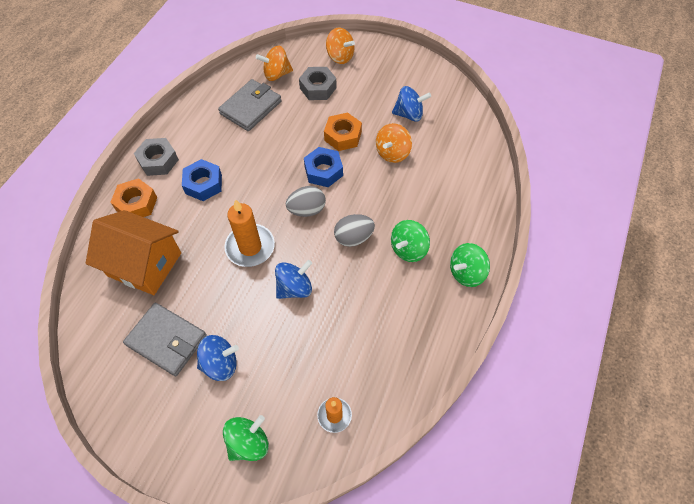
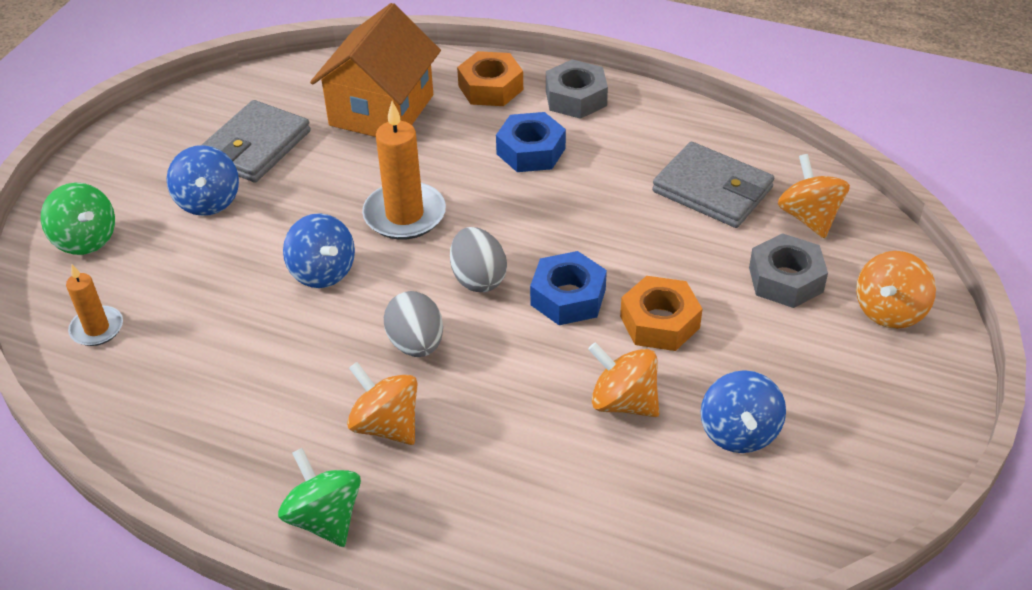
camera: 90 degrees right, 15 degrees down
green spinning top [391,220,430,262] -> orange spinning top [347,362,417,445]

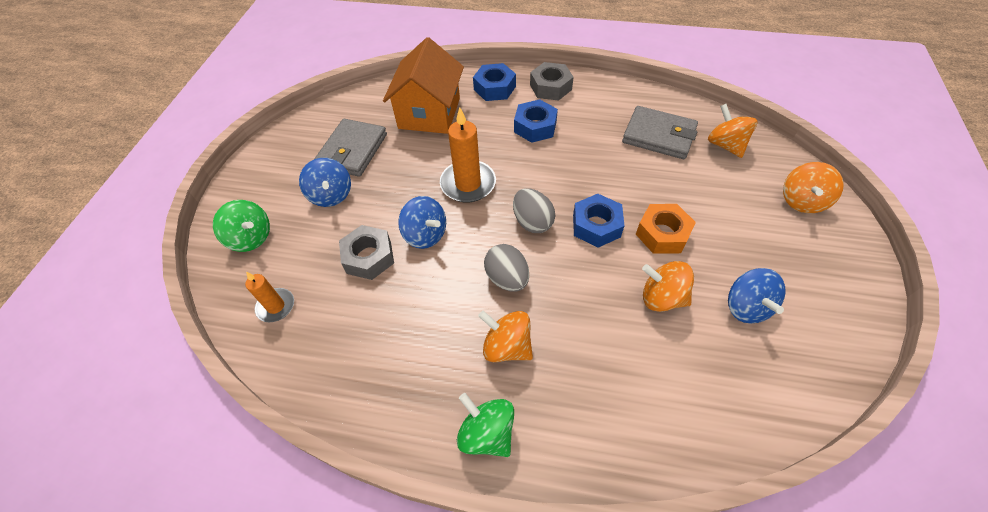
camera: 10 degrees left, 10 degrees up
orange nut [457,51,523,106] -> blue nut [473,63,516,101]
grey nut [749,233,828,308] -> grey nut moved to [339,225,394,280]

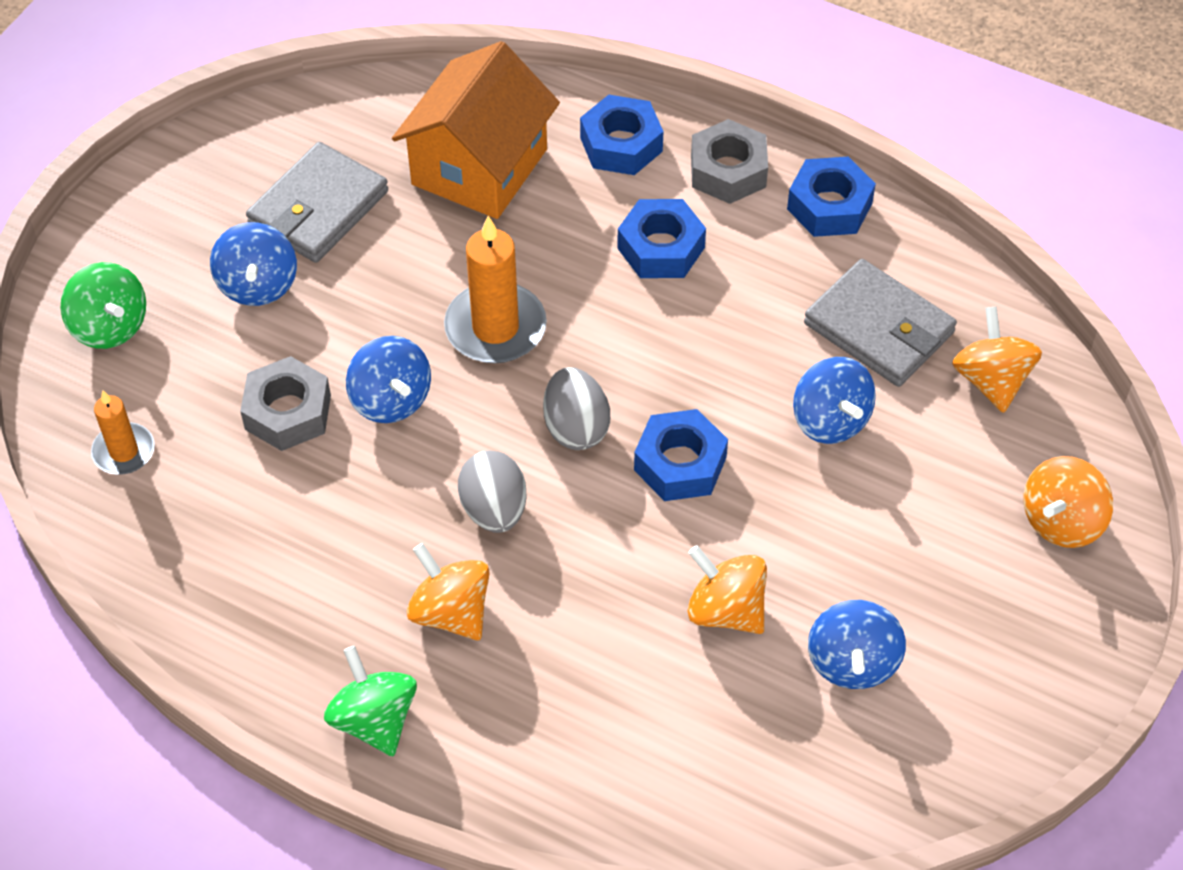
camera: 15 degrees right, 0 degrees up
orange nut [636,204,696,254] -> none
none -> blue nut [787,157,876,237]
none -> blue spinning top [793,357,876,444]

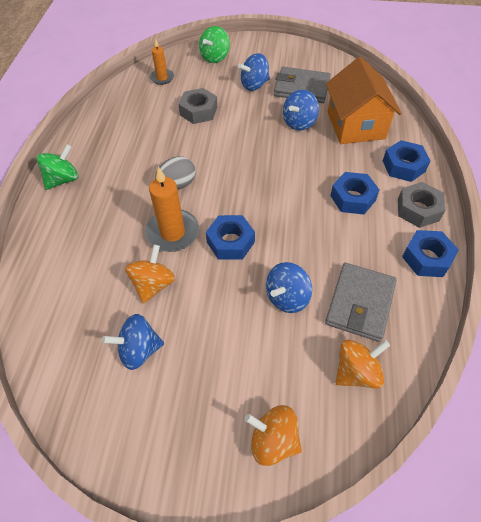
camera: 70 degrees right, 0 degrees up
blue spinning top [346,336,431,423] -> blue spinning top moved to [283,90,319,131]
orange house [392,41,560,219] -> orange house turned 75 degrees clockwise [326,57,402,144]
orange spinning top [407,543,490,641] -> none
orange candle [444,216,547,363] -> orange candle moved to [145,167,199,252]
grey egg [543,367,610,450] -> none

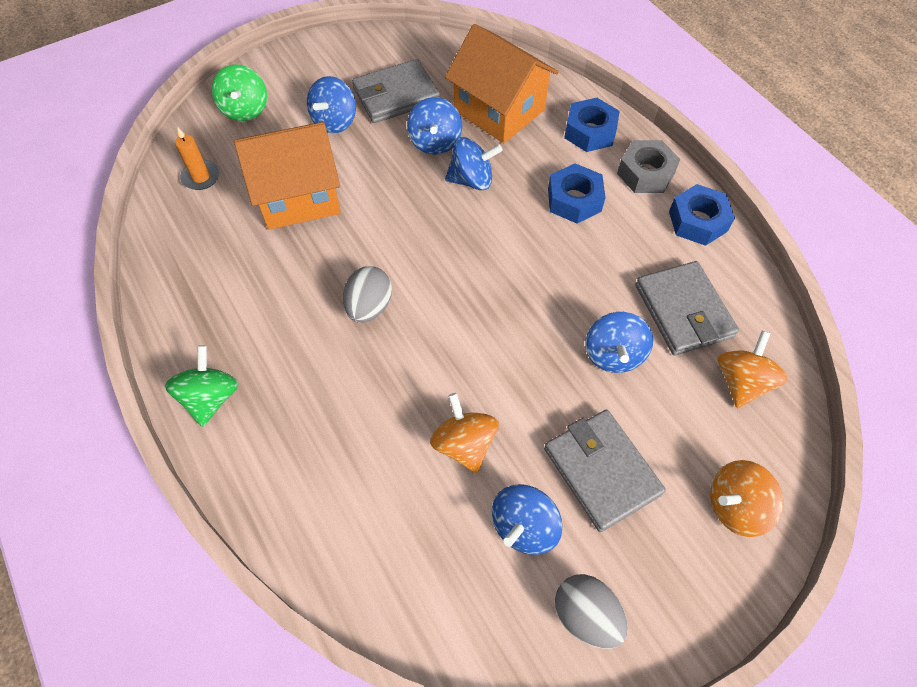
camera: 40 degrees left, 5 degrees up
orange candle [145,167,199,252] -> none
grey nut [178,88,217,124] -> orange house [234,122,341,230]
blue nut [206,215,255,260] -> none
none -> blue spinning top [445,137,503,190]
none -> grey wallet [544,410,666,532]
none -> grey egg [555,574,628,649]

